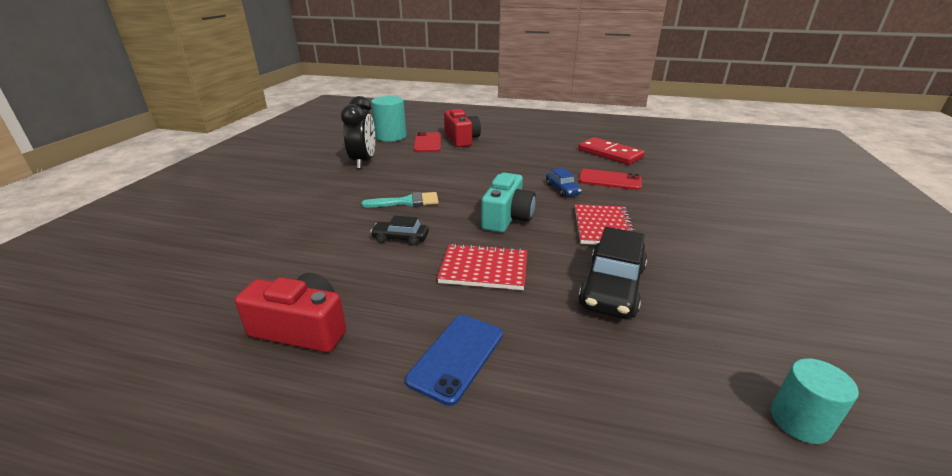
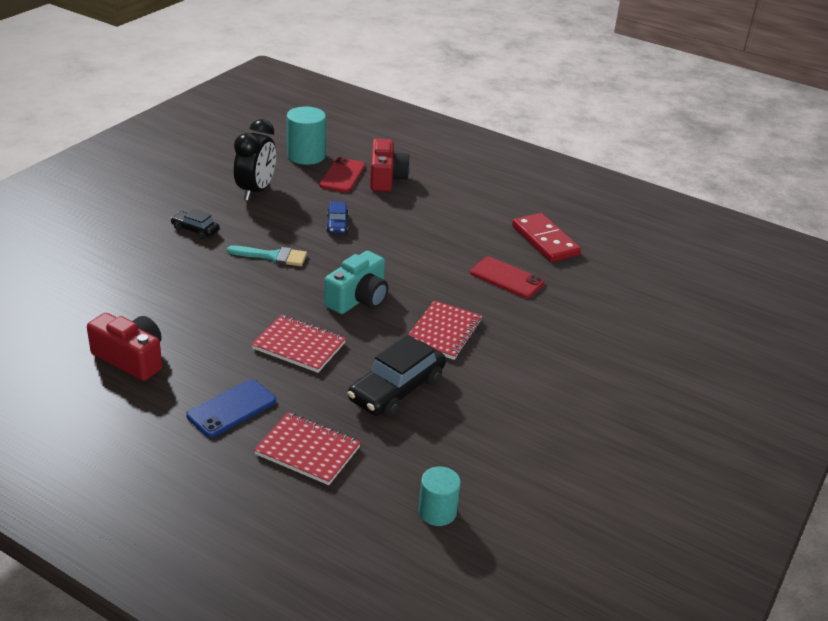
camera: 15 degrees right, 5 degrees up
black car [370,216,429,246] -> black car moved to [170,209,219,239]
blue car [546,168,581,197] -> blue car moved to [326,201,348,234]
none -> red notebook [254,413,361,485]

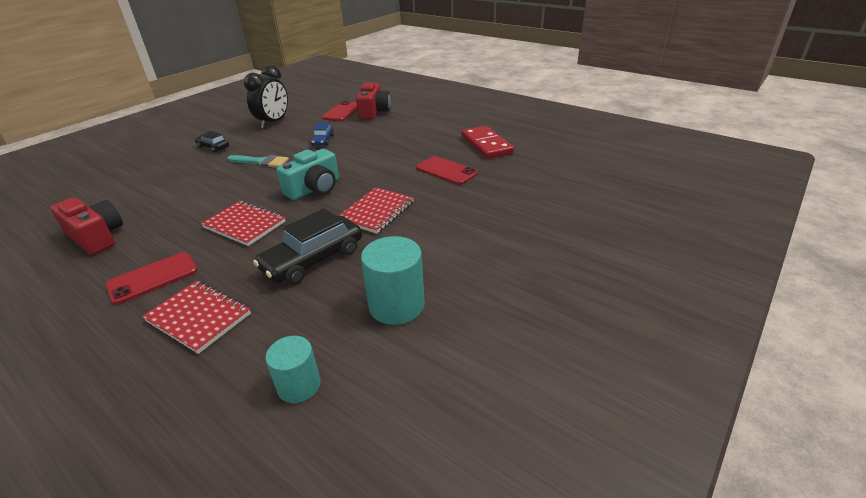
camera: 10 degrees right, 0 degrees up
blue phone [186,379,276,438] -> red phone [106,252,198,305]
turquoise cylinder [287,107,326,165] -> turquoise cylinder moved to [361,236,425,325]

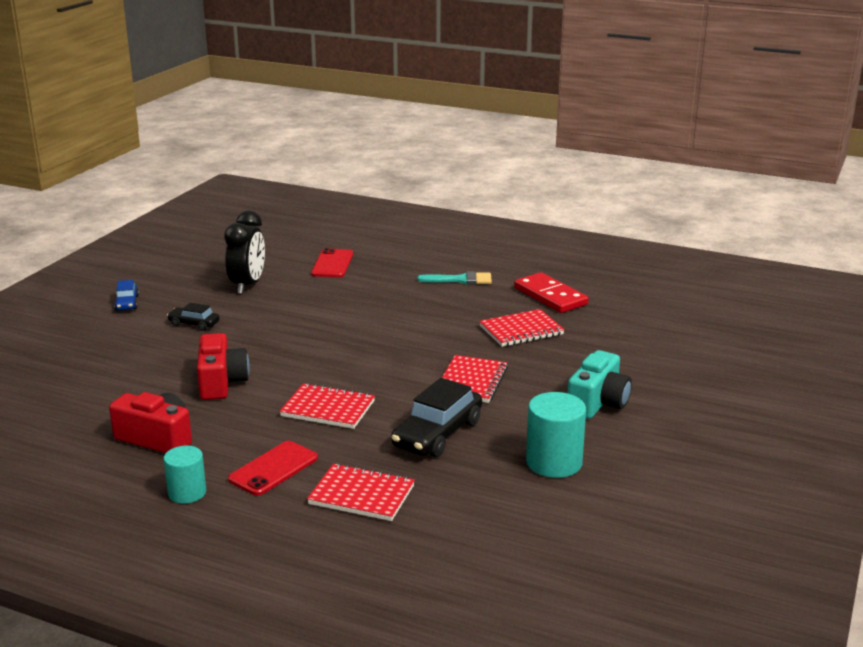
camera: 15 degrees left, 10 degrees down
turquoise brush [228,155,289,167] -> turquoise brush moved to [417,271,492,285]
turquoise cylinder [265,336,321,403] -> turquoise cylinder moved to [164,446,206,504]
turquoise camera [277,149,339,200] -> turquoise camera moved to [568,350,632,419]
blue car [311,123,334,146] -> blue car moved to [114,280,139,311]
red camera [356,83,391,120] -> red camera moved to [197,333,250,400]
red phone [416,156,478,185] -> red notebook [479,309,565,347]

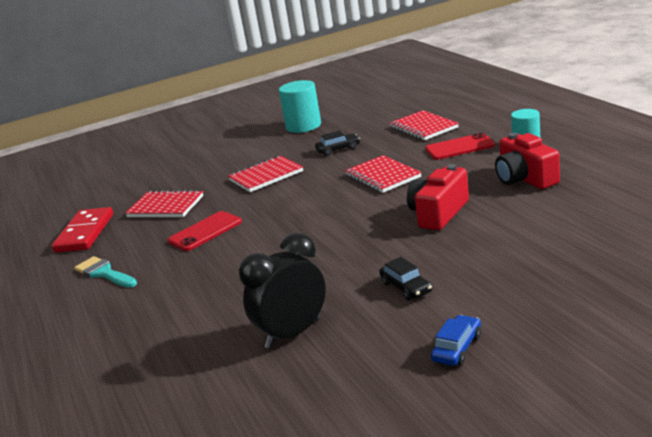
camera: 135 degrees left, 0 degrees up
red phone [311,248,353,278] -> red phone moved to [168,211,242,251]
black car [391,378,482,457] -> black car [315,131,360,156], size x0.53
turquoise camera [568,350,632,419] -> none

